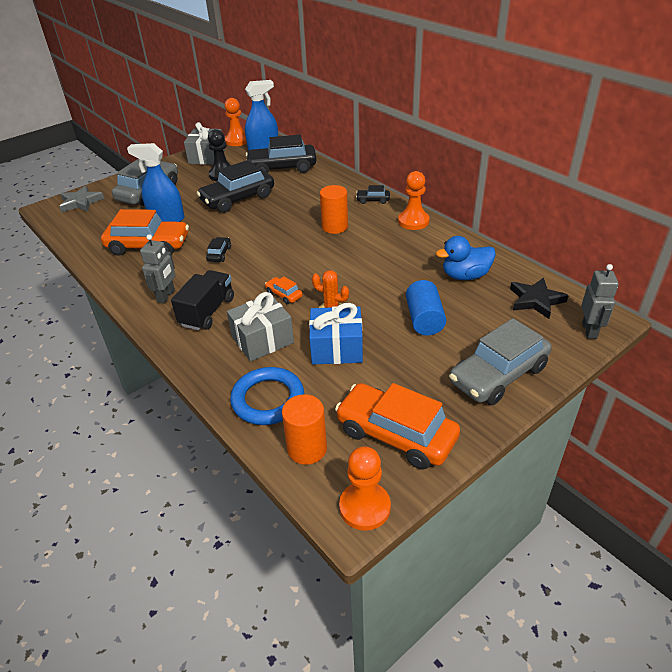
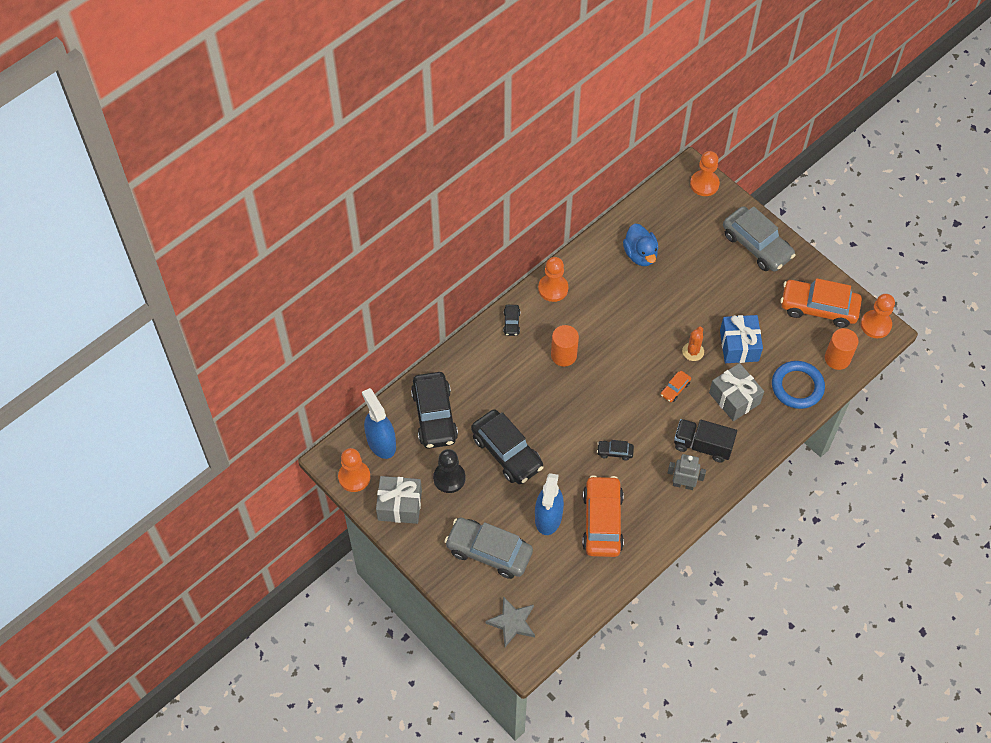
camera: 95 degrees left, 20 degrees up
orange car [335,383,460,470] -> orange car turned 75 degrees clockwise [780,278,862,328]
blue cylinder [406,280,446,335] -> none
black star [510,277,569,319] -> none
grey robot [581,264,619,339] -> orange pawn [690,151,720,196]

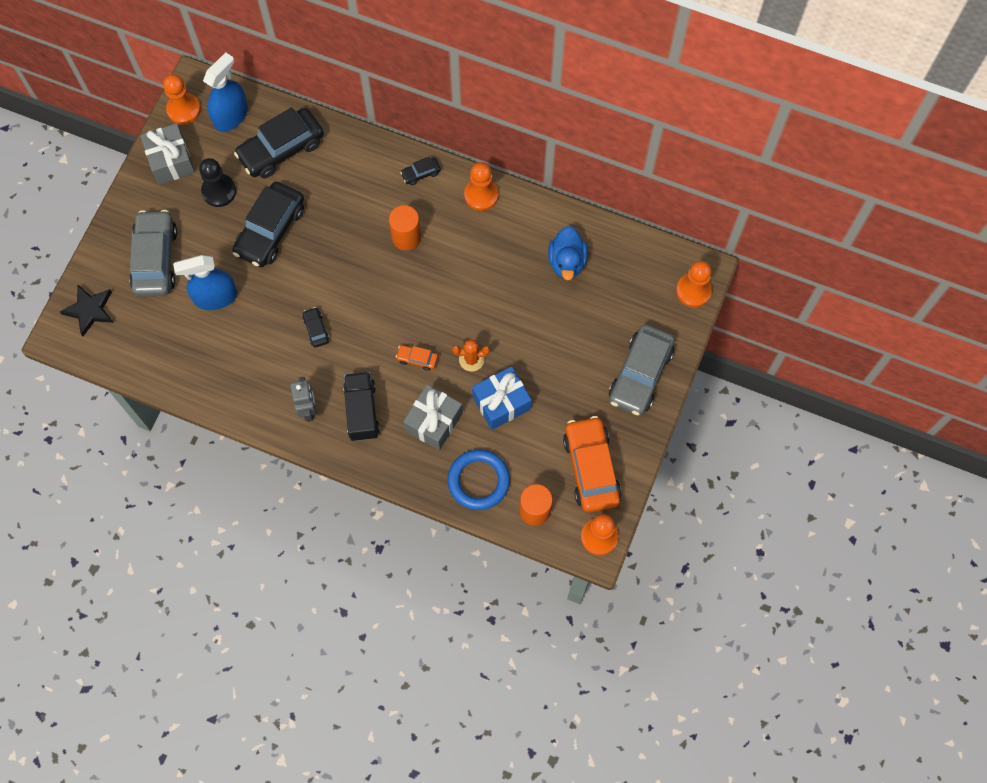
camera: 65 degrees right, 10 degrees up
grey star [485,596,535,647] -> black star [60,285,114,336]
orange car [582,475,624,557] -> none
blue duck [623,224,659,266] -> blue duck turned 45 degrees counterclockwise [548,226,588,280]

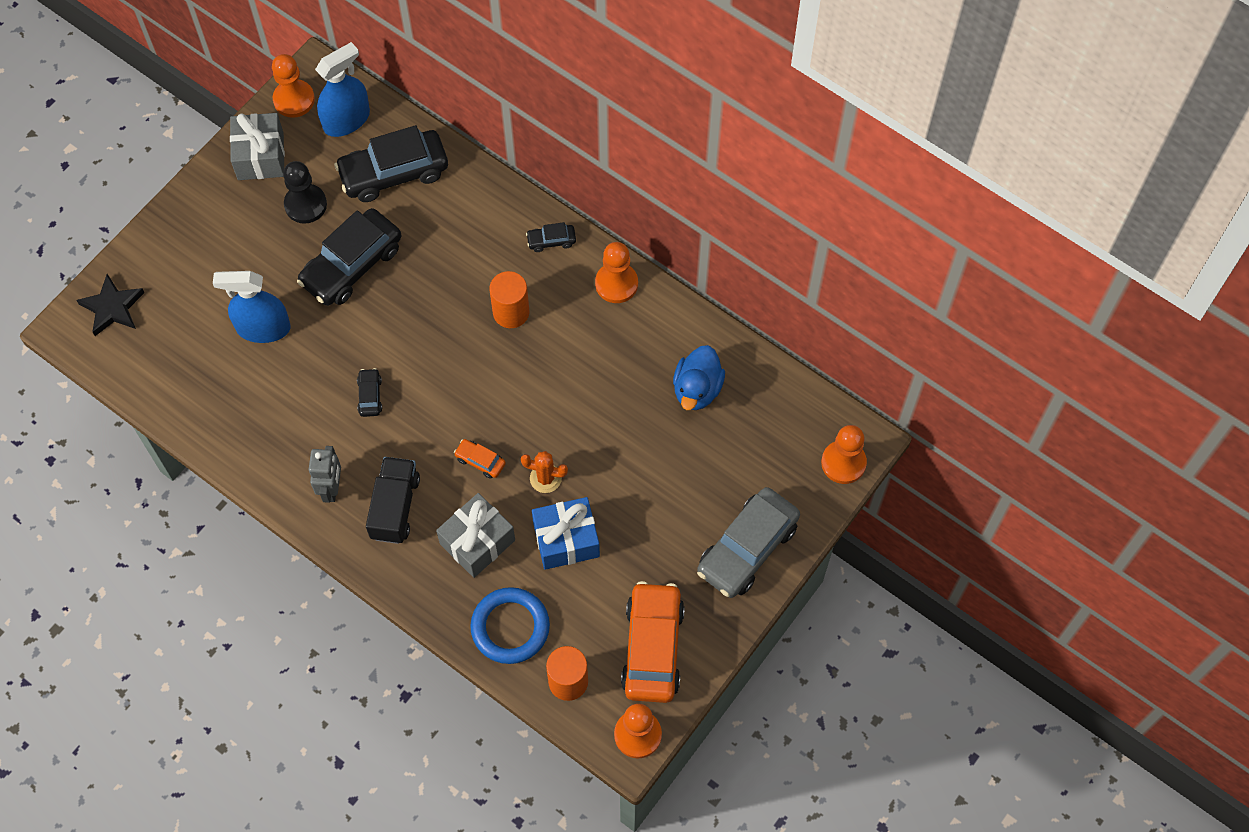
camera: 15 degrees right, 5 degrees down
grey car [129,210,177,297] -> none

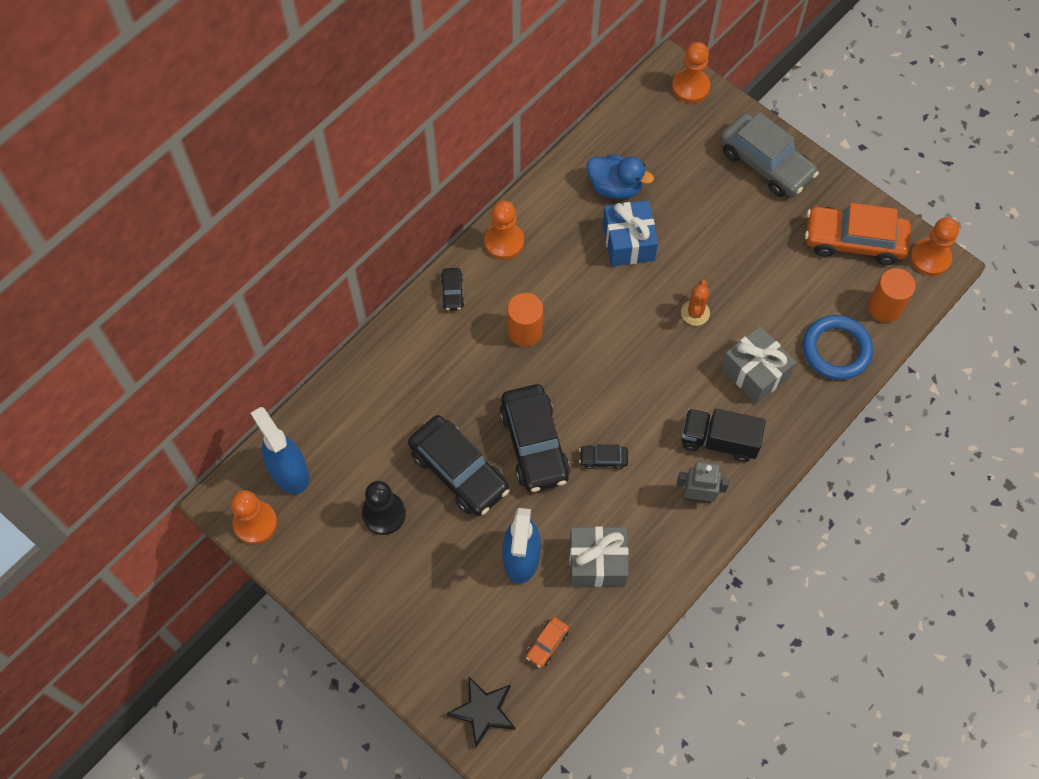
camera: 85 degrees left, 0 degrees up
grey gift [230,113,285,180] -> grey gift moved to [569,526,629,587]
black car [334,125,448,202] -> black car moved to [499,384,570,492]
orange car [454,439,506,479] -> orange car moved to [526,617,569,668]
blue gift [532,497,600,570] -> blue gift moved to [603,200,658,267]

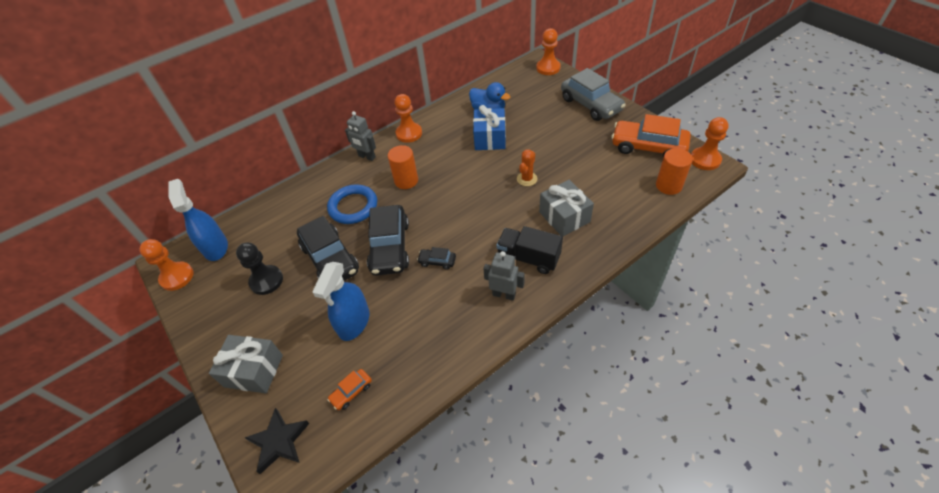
camera: 15 degrees right, 15 degrees down
black car [441,268,464,311] -> grey robot [345,111,376,161]
grey gift [569,526,629,587] -> grey gift moved to [209,335,283,393]
blue ring [802,315,873,380] -> blue ring moved to [327,184,377,224]

